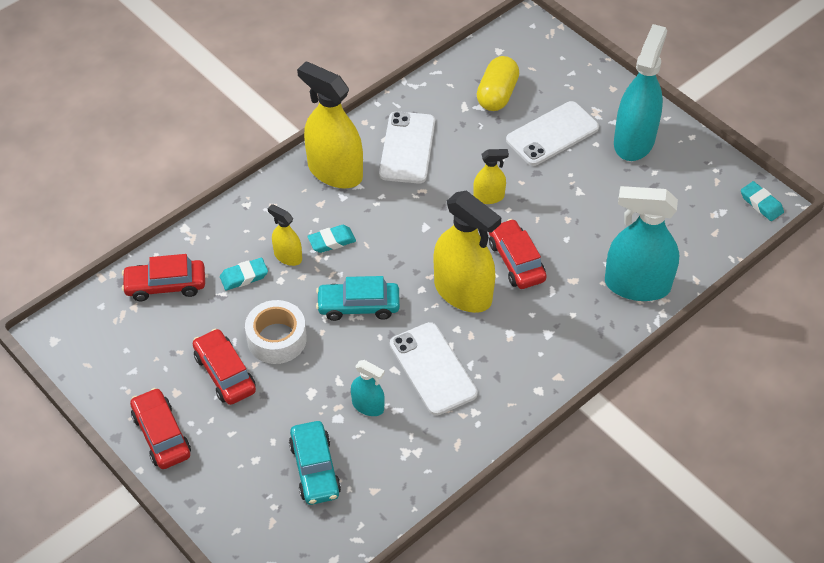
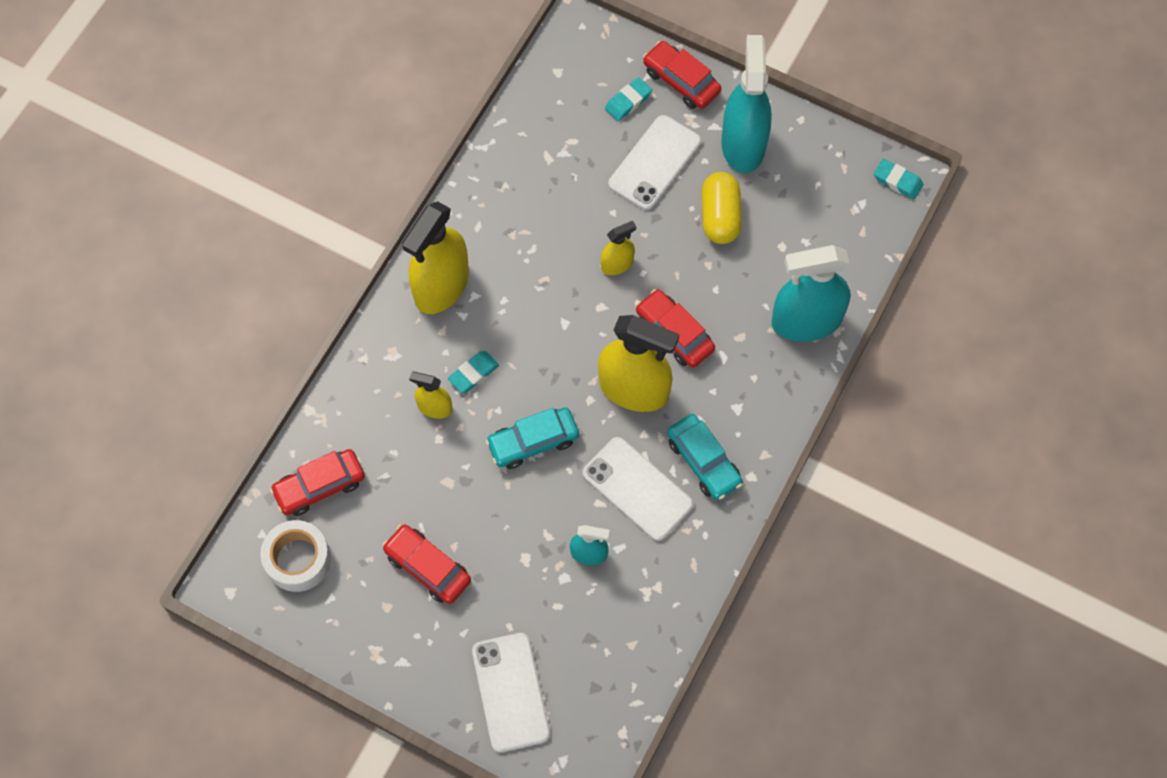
camera: 20 degrees left, 15 degrees up
red car [130,388,191,469] -> red car moved to [643,41,721,109]
turquoise eraser [220,258,268,291] -> turquoise eraser moved to [605,77,652,121]
white tape [245,300,307,364] -> white tape moved to [260,520,331,592]
turquoise car [289,421,341,505] -> turquoise car moved to [667,414,743,500]
yellow spray bottle [297,61,363,188] -> yellow spray bottle turned 75 degrees counterclockwise [402,201,469,314]
white phone [379,111,435,184] -> white phone moved to [472,633,550,753]
yellow capsule [477,56,519,111] -> yellow capsule moved to [702,172,742,244]

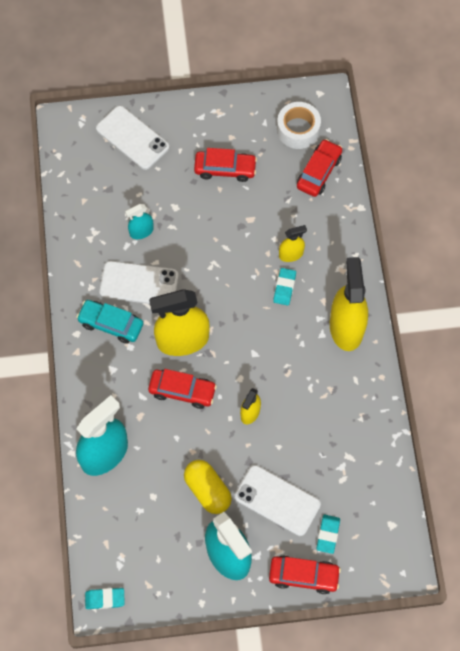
camera: 145 degrees right, 0 degrees up
turquoise car [485,408,579,469] -> none
white phone [608,115,701,210] -> white phone turned 60 degrees counterclockwise [234,465,321,536]

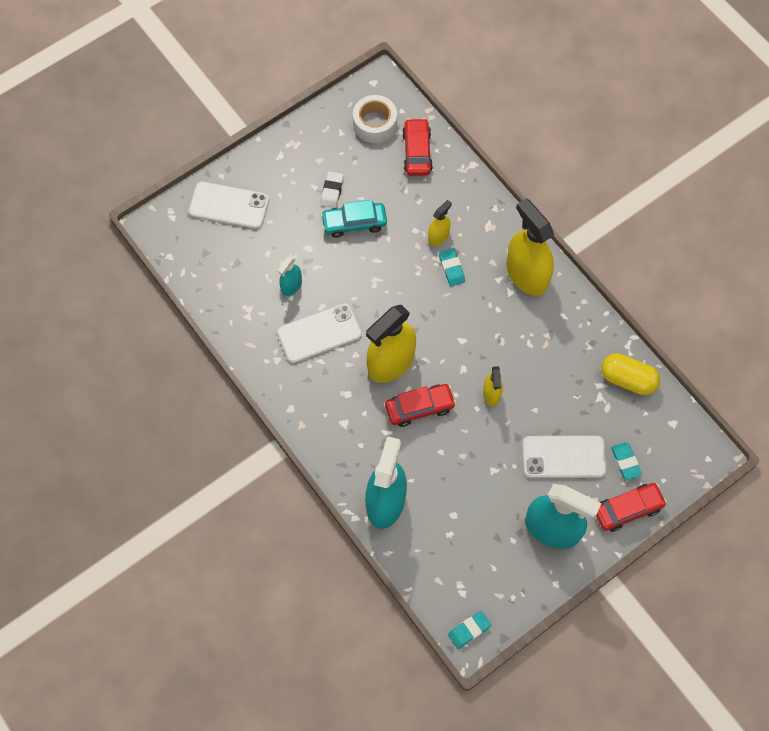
camera: 30 degrees left, 0 degrees up
turquoise car [76,300,143,344] -> turquoise car moved to [321,200,387,238]
yellow capsule [184,460,232,514] -> yellow capsule moved to [601,353,660,395]
red car [194,148,257,182] -> white eraser [321,172,343,208]

